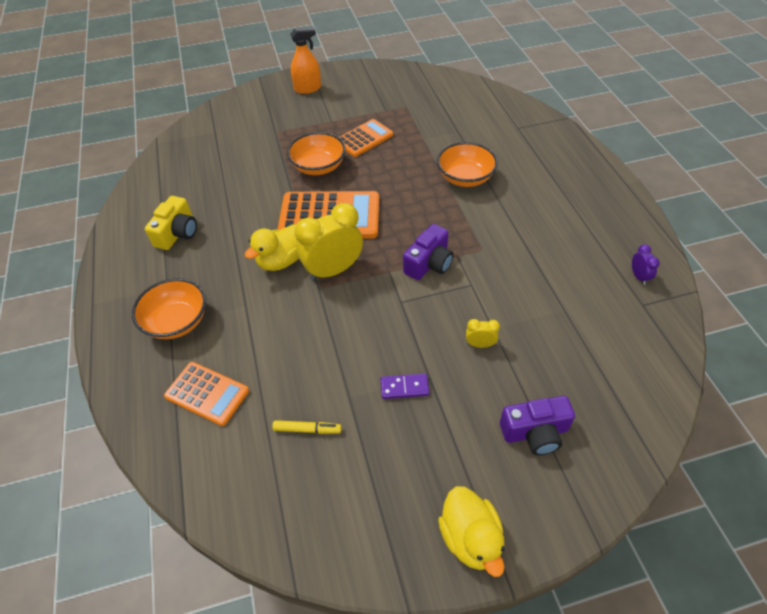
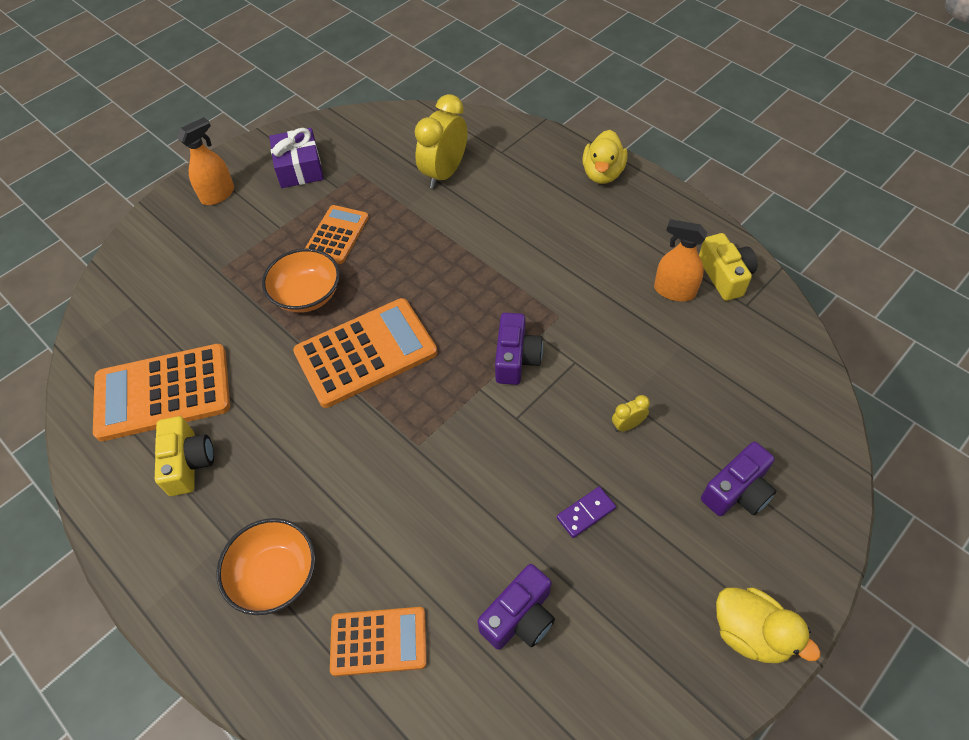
camera: 30 degrees left, 5 degrees up
yellow duck [245,224,299,271] -> yellow duck moved to [582,130,628,184]
yellow marker [272,420,342,434] -> purple camera [477,564,555,650]
yellow clock [295,203,363,281] -> yellow clock moved to [414,94,467,189]
orange bowl [437,142,498,187] -> none
purple clock [632,244,660,285] -> yellow camera [699,233,758,301]
none -> orange calculator [93,344,230,441]
none -> purple gift [269,128,324,188]
none -> orange spray bottle [654,219,707,302]

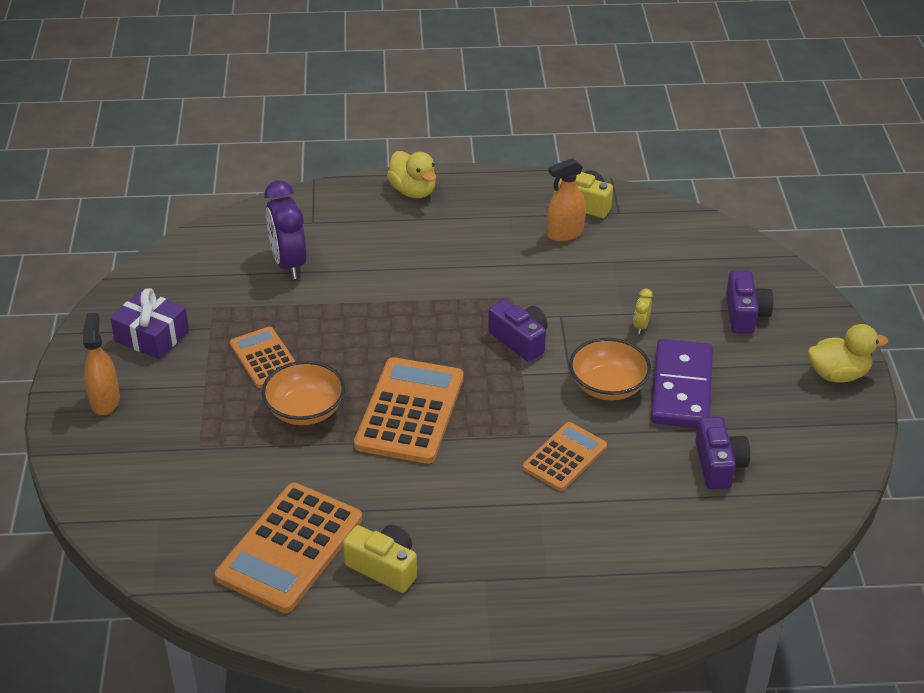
camera: 50 degrees left, 15 degrees down
orange bowl [216,518,316,615] -> orange bowl moved to [569,338,651,400]
orange calculator [330,607,427,676] -> orange calculator moved to [523,422,607,491]
yellow clock [414,94,467,189] -> purple clock [264,181,307,279]
purple domino [557,487,616,538] -> purple domino [651,339,713,428], size x2.32

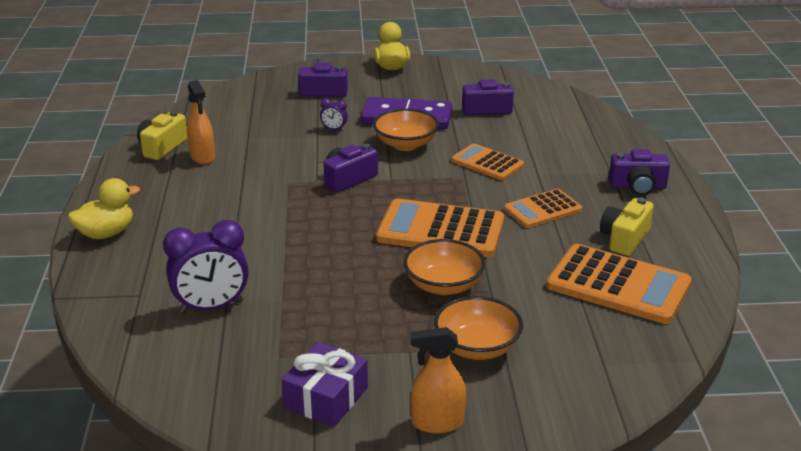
camera: 90 degrees left, 10 degrees down
orange calculator [230,327,296,388] -> orange calculator moved to [504,189,582,228]
yellow clock [633,289,653,334] -> purple clock [320,98,348,131]
none -> orange bowl [434,296,523,360]
none -> purple camera [609,149,670,196]

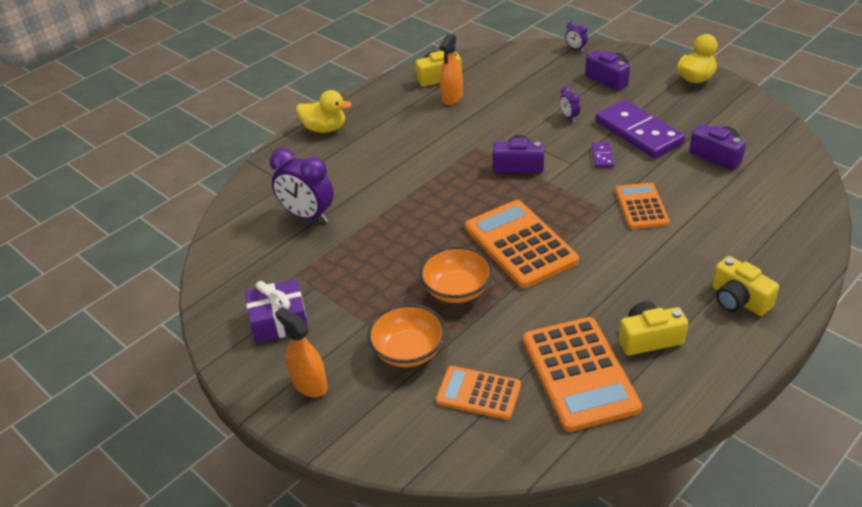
camera: 50 degrees right, 10 degrees up
orange bowl [373,109,439,151] -> purple domino [592,142,614,168]
orange calculator [504,189,582,228] -> orange calculator moved to [436,366,521,420]
purple camera [609,149,670,196] -> yellow camera [712,256,779,316]
none -> purple clock [565,22,588,51]

